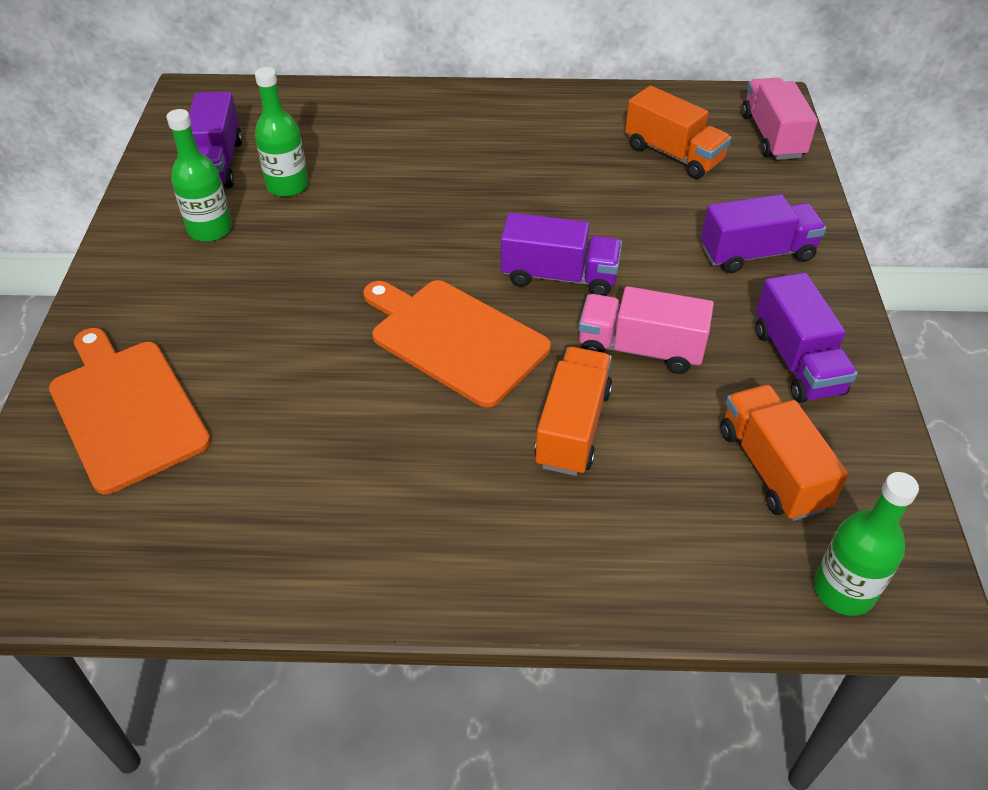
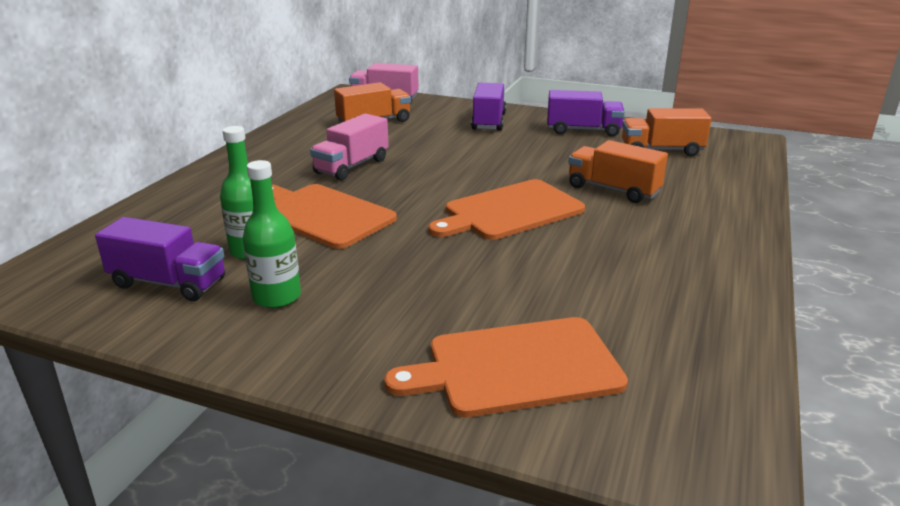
camera: 70 degrees left, 20 degrees down
purple truck [501,213,622,296] -> none
pink truck [579,286,714,374] -> pink truck moved to [310,114,389,180]
green bottle [814,472,919,616] -> none
none -> orange cutting board [272,184,397,249]

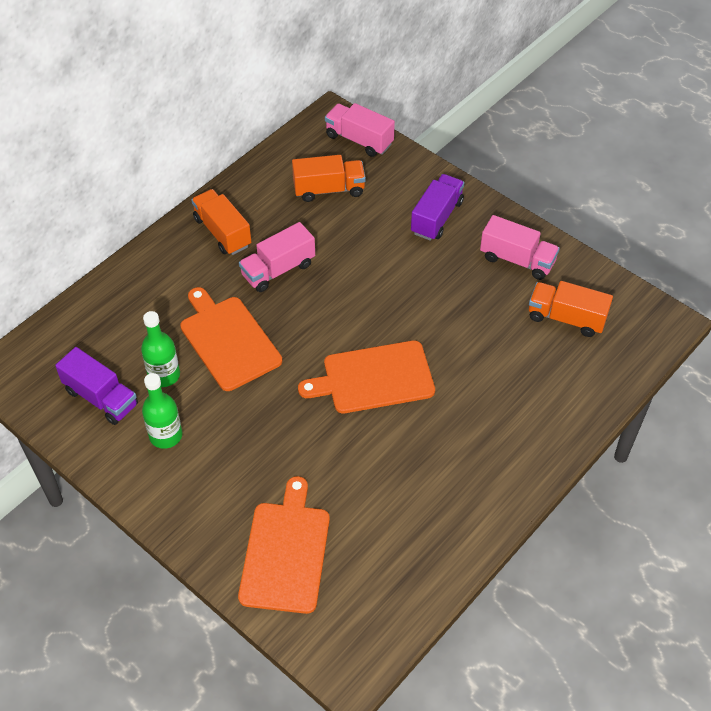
camera: 20 degrees right, 25 degrees up
orange cutting board [385,317,628,417] -> orange cutting board turned 90 degrees clockwise [238,476,330,614]
purple truck [547,90,625,137] -> pink truck [480,215,560,280]
orange truck [568,140,668,203] -> orange truck moved to [191,189,251,255]

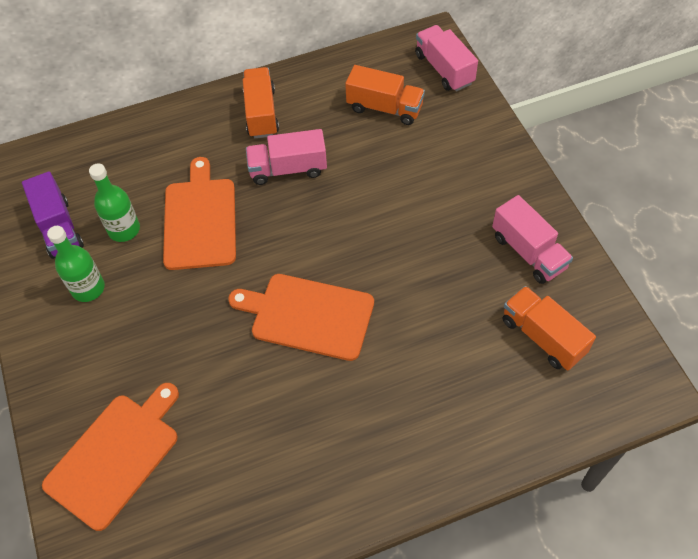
camera: 30 degrees right, 5 degrees up
purple truck [411,174,464,241] -> none

